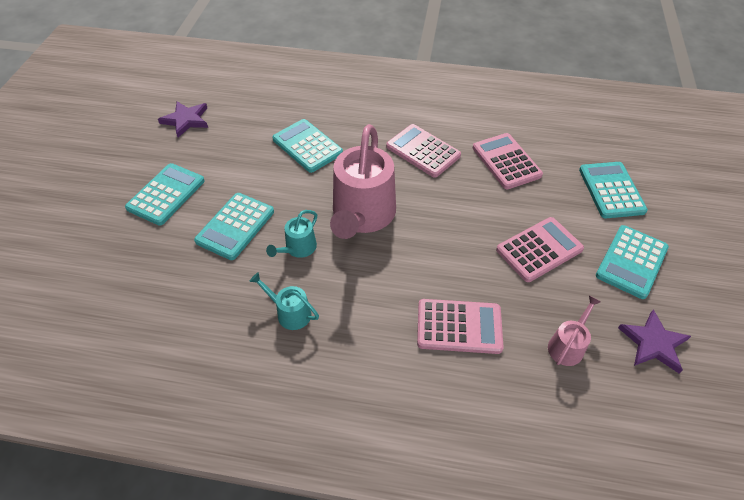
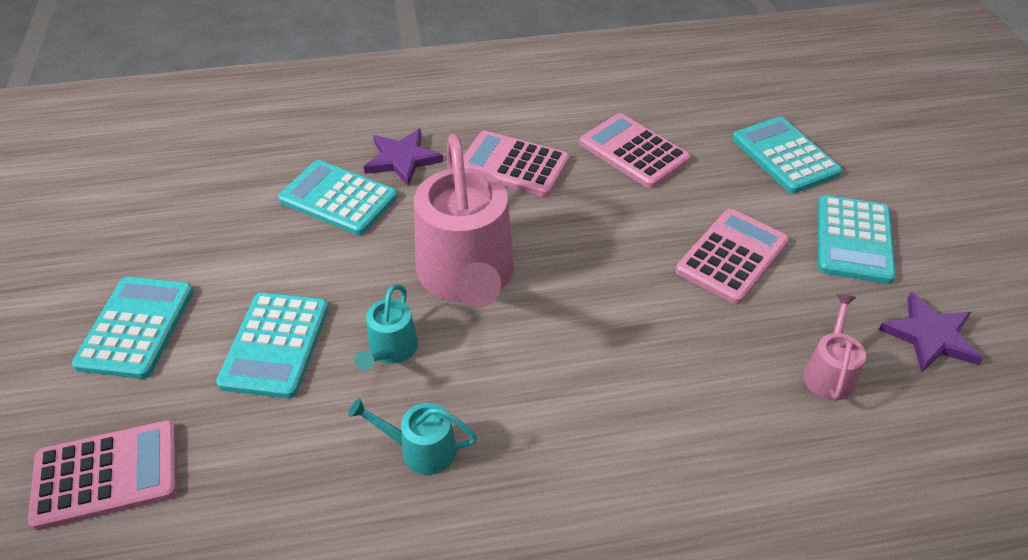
camera: 20 degrees left, 5 degrees down
purple star [158,101,208,138] -> purple star moved to [364,129,444,186]
pink calculator [417,299,504,354] -> pink calculator moved to [27,420,177,531]

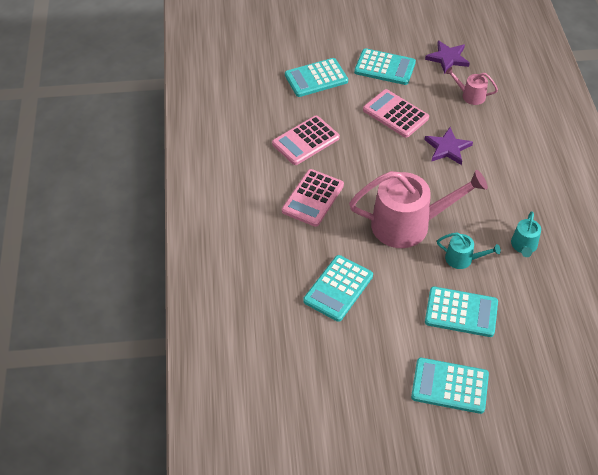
camera: 85 degrees left, 5 degrees up
pink calculator [27,420,177,531] -> none
purple star [364,129,444,186] -> purple star moved to [424,127,473,165]

